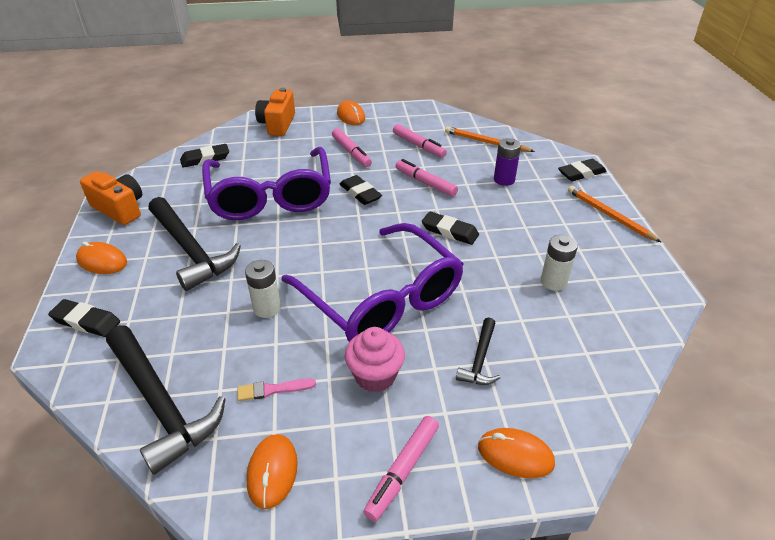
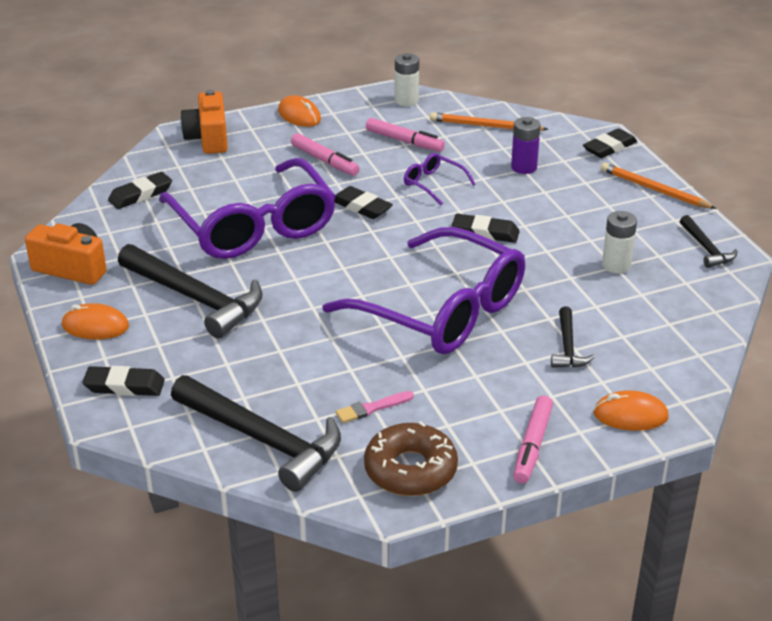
camera: 15 degrees left, 5 degrees down
white battery [245,260,281,318] -> white battery moved to [395,53,419,106]
orange mouse [246,434,298,509] -> brown donut [364,421,458,496]
pink cupcake [345,327,405,392] -> none
pink marker [396,159,458,197] -> purple glasses [404,153,475,205]
none -> black hammer [680,215,738,268]

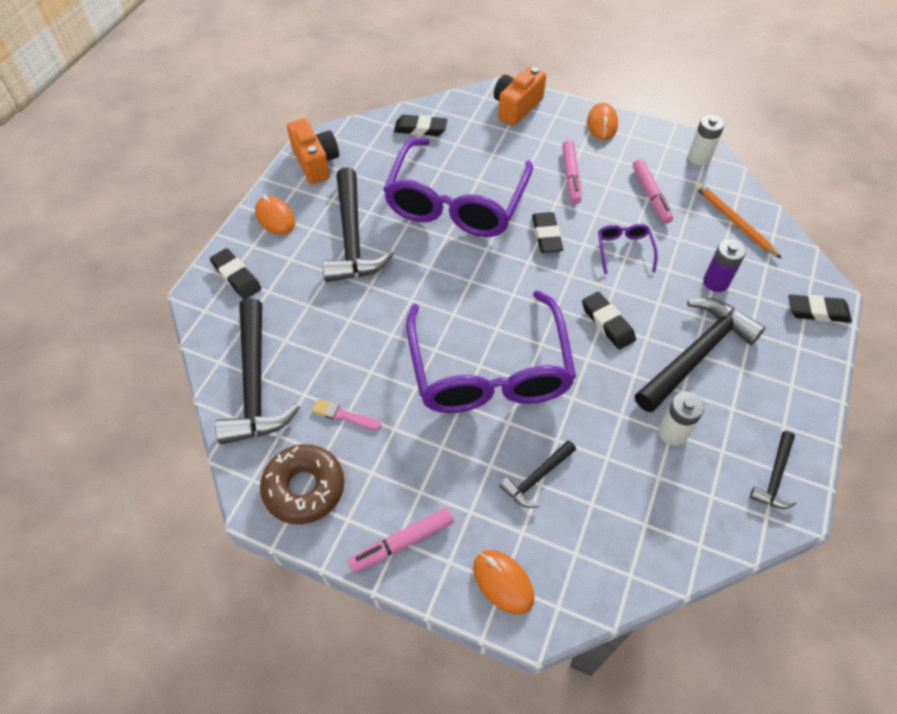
camera: 45 degrees right, 20 degrees up
orange pencil [601,163,716,209] -> none
none -> black hammer [635,298,766,413]

